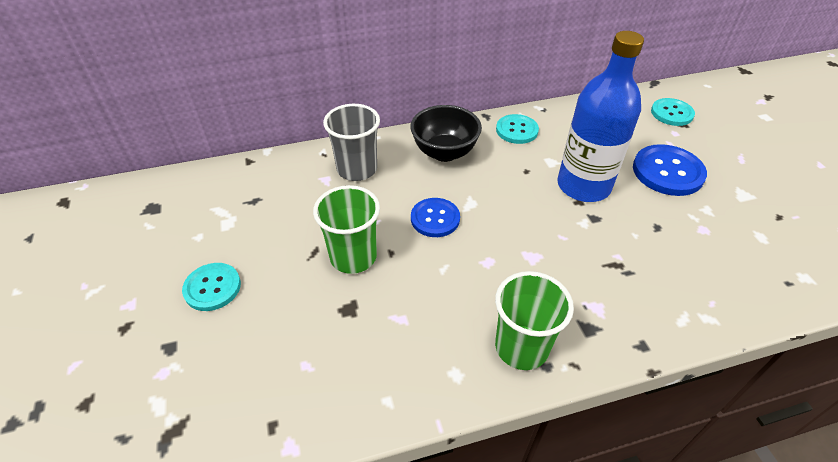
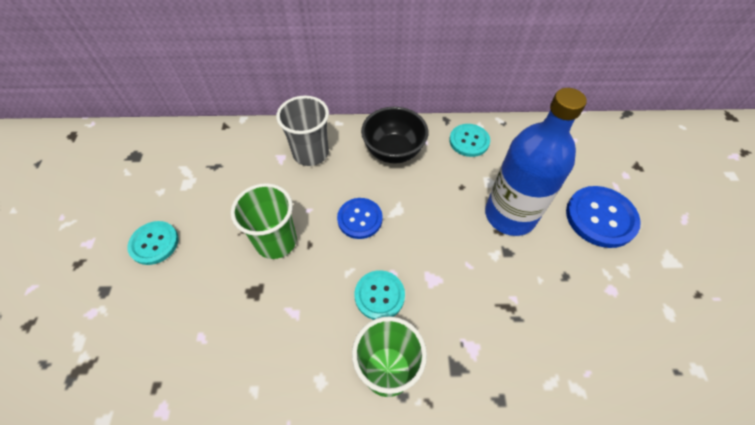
camera: 15 degrees right, 10 degrees up
turquoise button [651,98,695,126] -> turquoise button moved to [354,270,405,320]

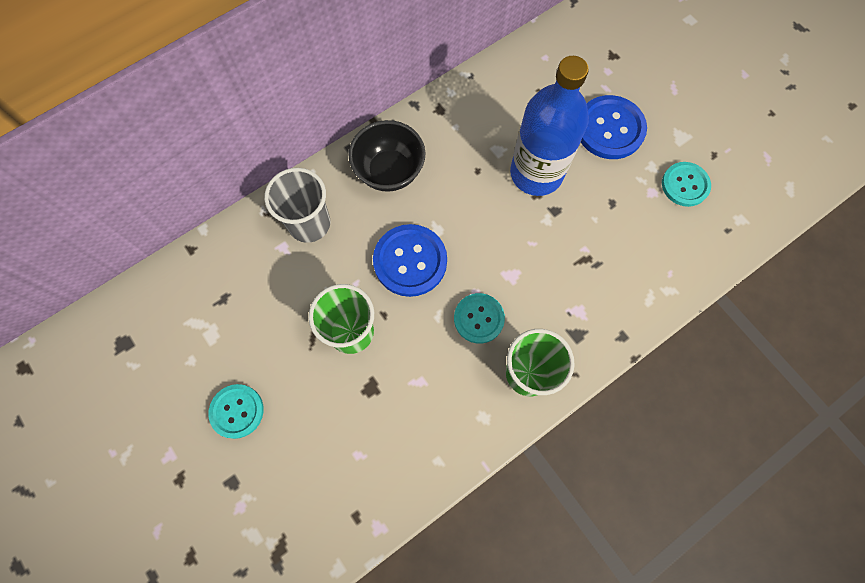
camera: 35 degrees left, 15 degrees up
blue button [337,198,383,239] -> blue button [373,224,447,297], size x1.50
turquoise button [449,124,490,157] -> turquoise button moved to [662,162,711,207]

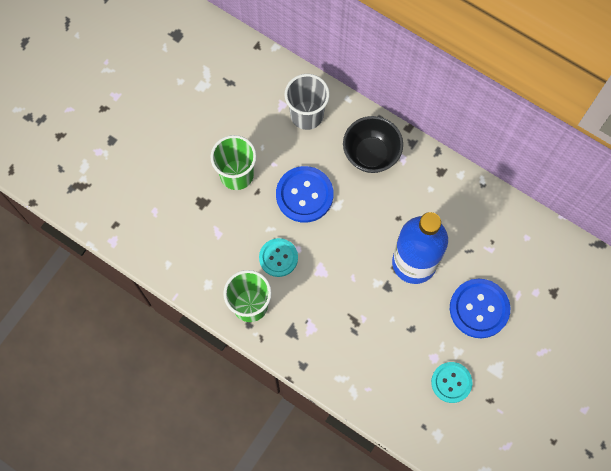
camera: 70 degrees right, 0 degrees up
turquoise button [208,384,264,439] -> none

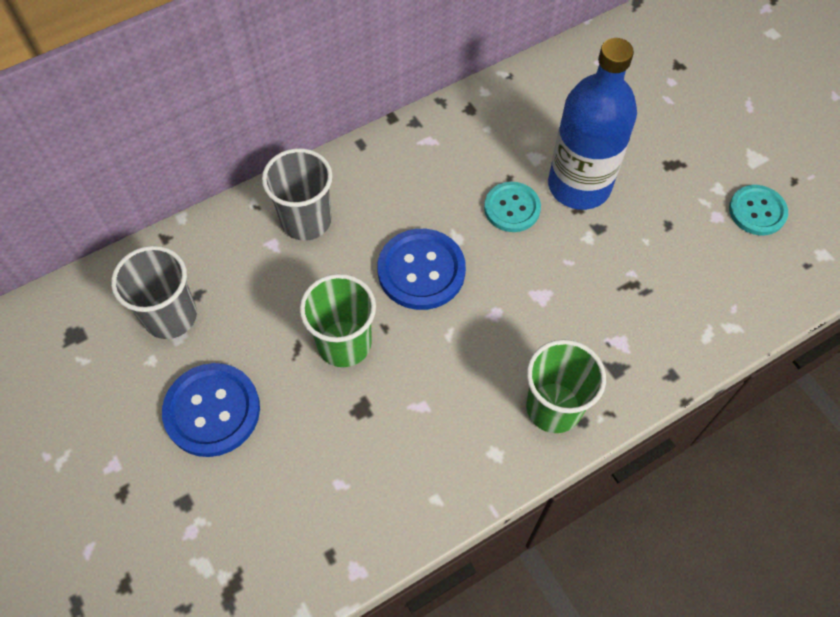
camera: 65 degrees left, 10 degrees down
turquoise button [259,238,298,277] -> turquoise button moved to [484,182,541,232]
black bowl [343,116,403,173] -> none
blue button [450,279,510,338] -> blue button moved to [162,363,260,457]
none -> grey cup [111,246,197,339]

